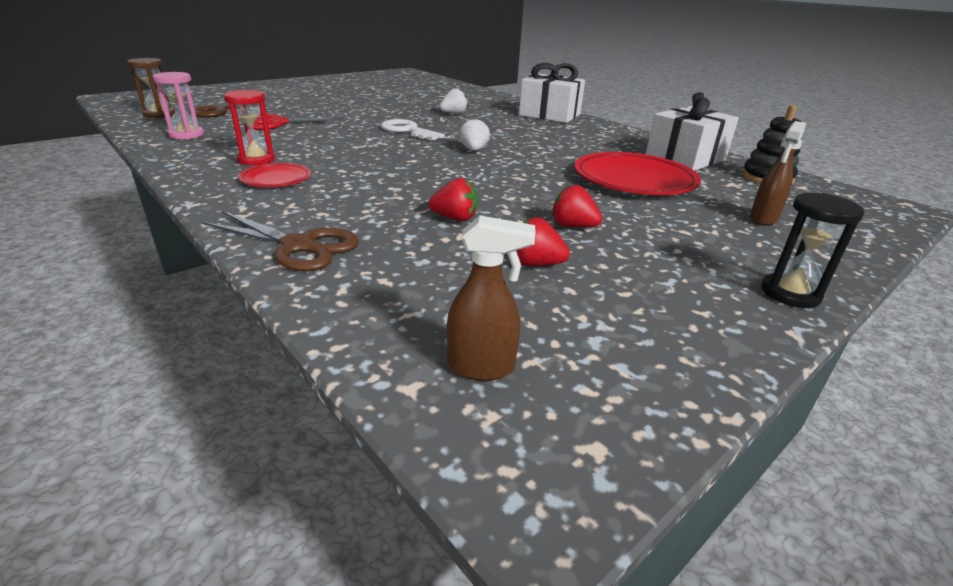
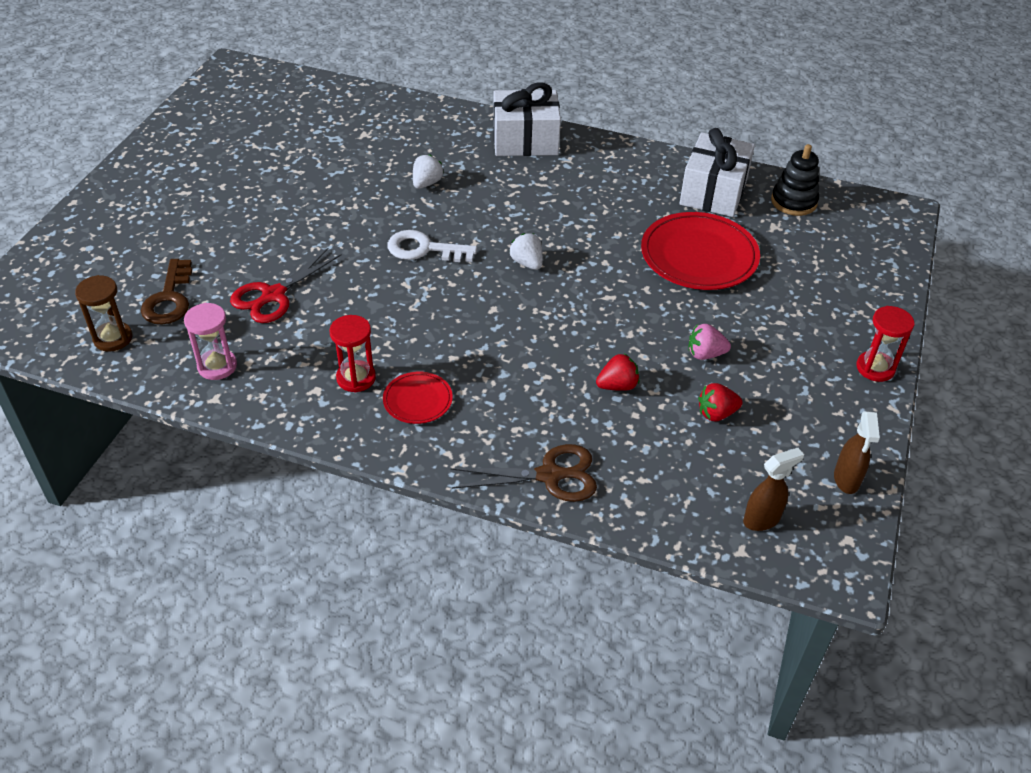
camera: 30 degrees left, 15 degrees up
red strawberry [552,185,602,228] -> pink strawberry [688,324,731,360]
brown spray bottle [750,121,806,226] -> brown spray bottle moved to [834,411,880,494]
black hourglass [761,193,864,308] -> red hourglass [856,306,914,382]

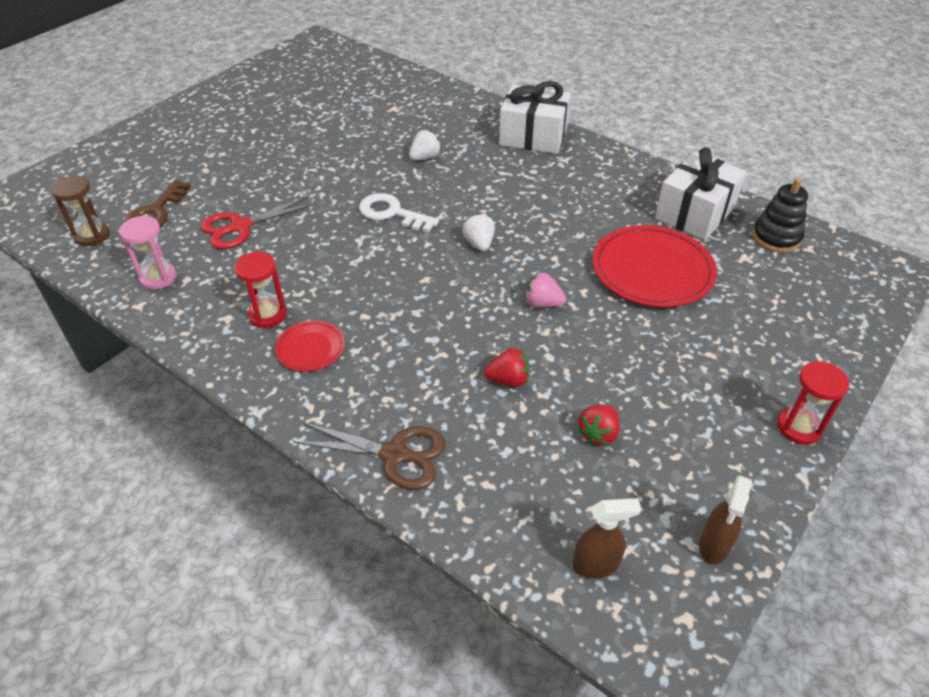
camera: 20 degrees right, 0 degrees up
pink strawberry [688,324,731,360] -> pink strawberry moved to [525,272,566,307]
red strawberry [698,383,743,421] -> red strawberry turned 60 degrees counterclockwise [578,404,620,445]

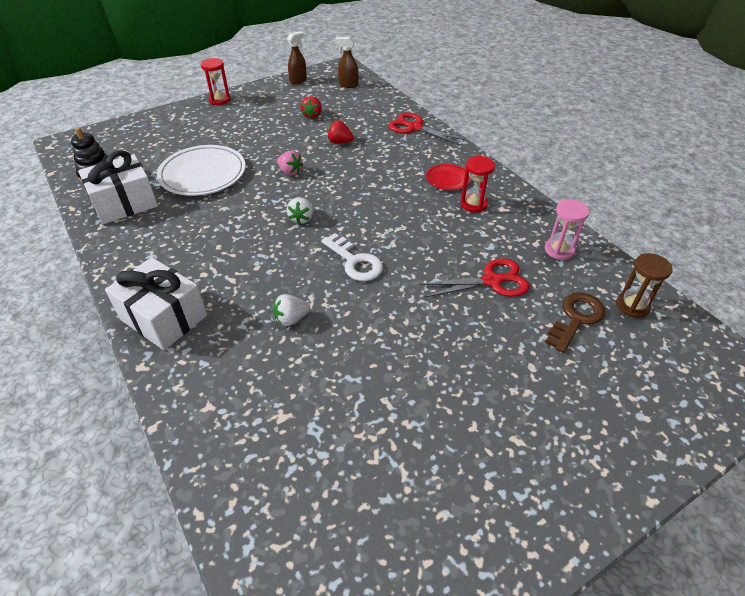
camera: 160 degrees left, 0 degrees up
brown scissors [293,422,446,490] -> red scissors [388,112,466,145]
red strawberry [578,404,620,445] -> red strawberry turned 135 degrees clockwise [300,96,322,119]
red plate [593,225,717,307] -> white plate [157,145,246,196]

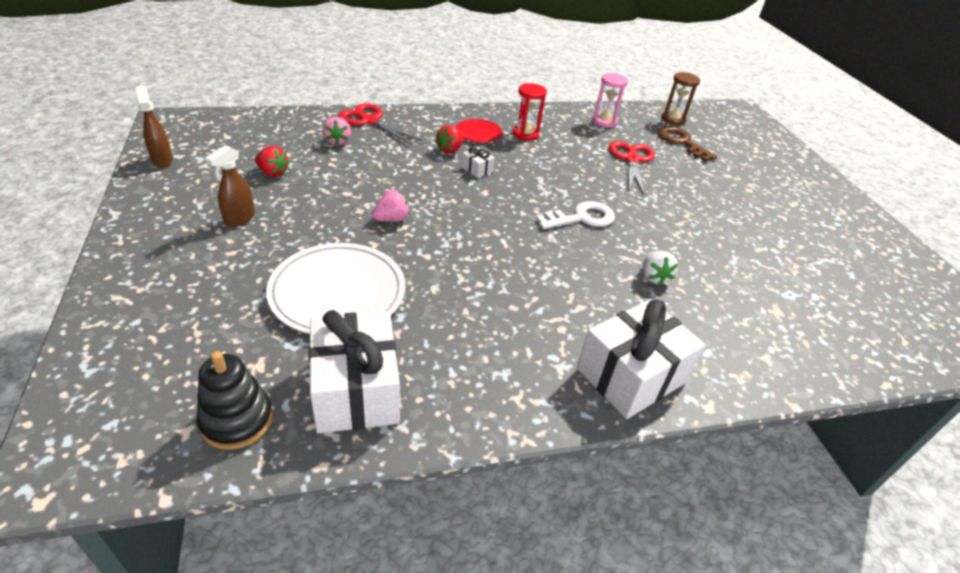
camera: 75 degrees left, 5 degrees down
red hourglass [201,58,231,105] -> none
white strawberry [286,197,313,224] -> none
red strawberry [328,120,354,143] -> red strawberry moved to [435,125,464,154]
brown spray bottle [335,37,358,88] -> brown spray bottle moved to [205,145,255,227]
red scissors [388,112,466,145] -> red scissors turned 75 degrees clockwise [339,103,422,145]
none -> pink strawberry [322,117,351,146]
none -> white gift [462,147,495,178]

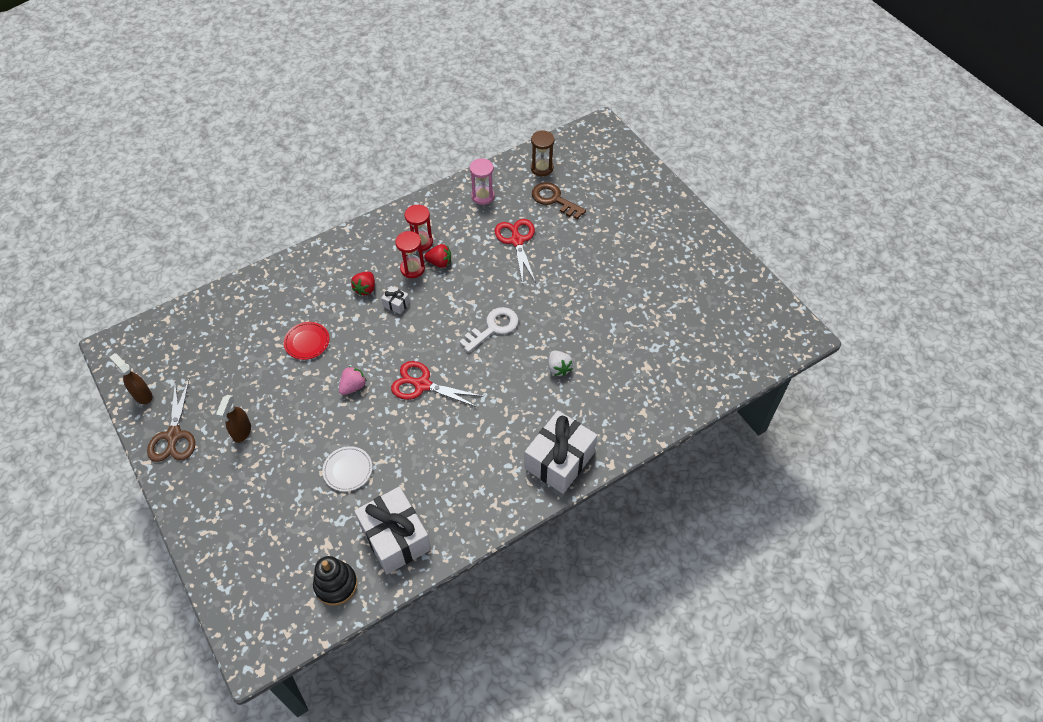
camera: 15 degrees left, 15 degrees up
red strawberry [255,146,289,177] -> red strawberry moved to [424,244,451,268]
white plate [266,243,405,334] -> white plate [322,446,372,492], size x0.51
pink strawberry [322,117,351,146] -> none
red scissors [339,103,422,145] -> red scissors moved to [391,361,484,408]
red plate [455,119,503,143] -> red plate moved to [284,322,329,360]
none -> brown scissors [147,380,195,462]
none -> red hourglass [395,231,425,278]

